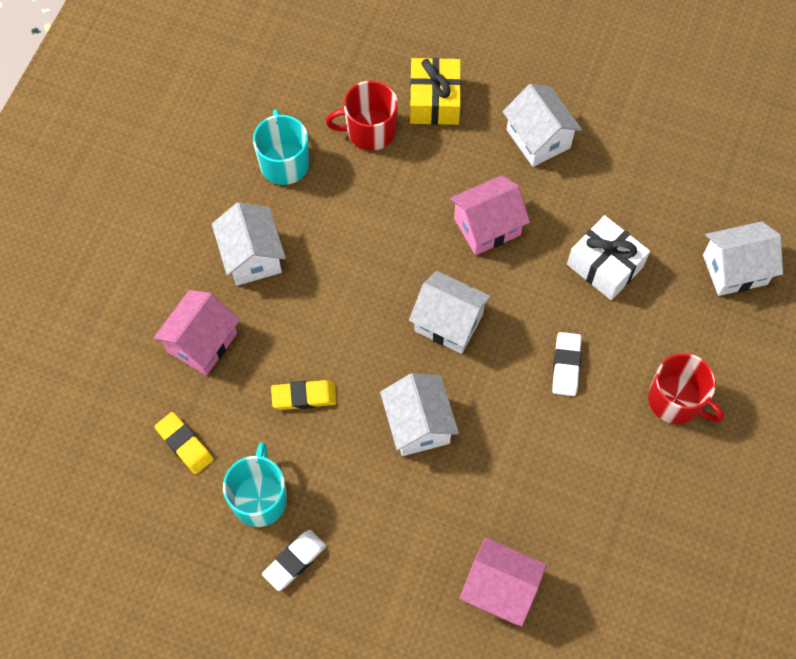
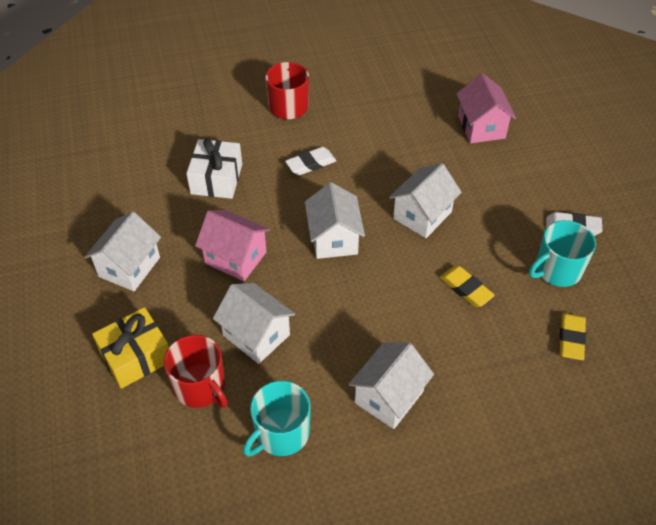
camera: 125 degrees left, 15 degrees down
pink house [154,290,240,376] -> none
white house [703,221,783,296] -> white house moved to [213,283,295,364]

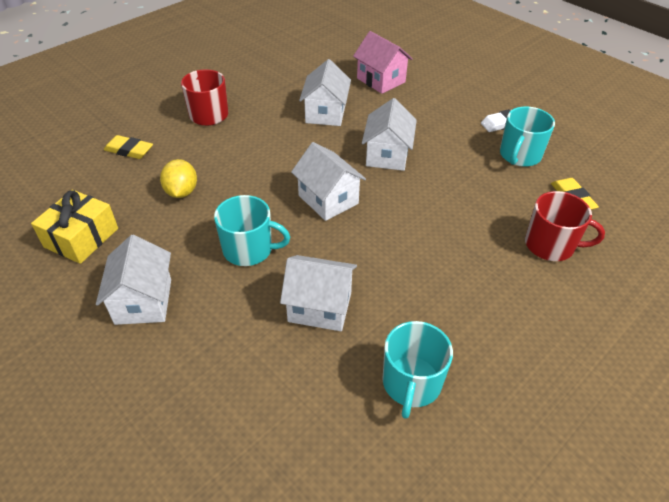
camera: 30 degrees left, 5 degrees down
yellow gift [92,307,169,389] -> yellow gift moved to [31,190,118,264]
red mug [164,335,228,408] -> red mug moved to [525,191,605,261]
white gift [186,138,242,199] -> yellow lemon [160,159,197,198]
pink house [195,210,270,281] -> turquoise mug [214,195,290,266]
white eraser [285,147,336,175] -> none
white house [348,342,434,429] -> white house moved to [299,59,351,126]
yellow eraser [440,266,495,307] -> yellow eraser moved to [104,135,153,159]

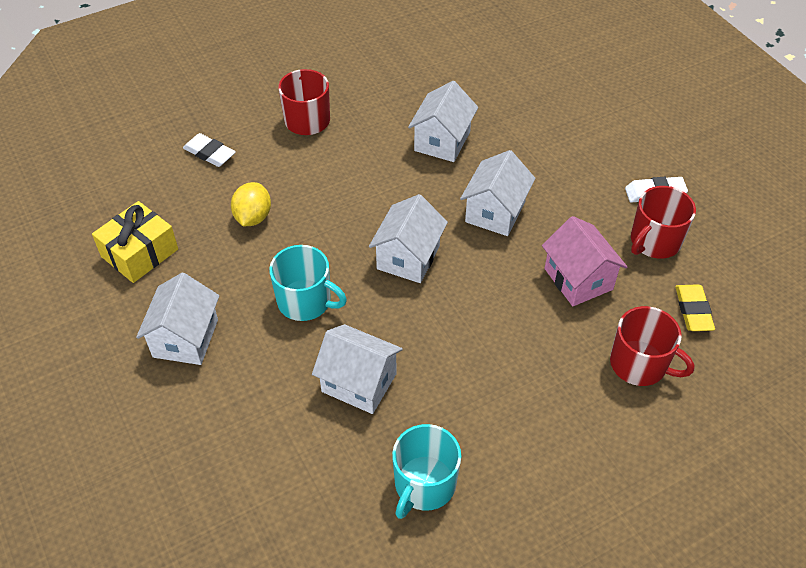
camera: 15 degrees right, 5 degrees up
yellow eraser [104,135,153,159] -> white eraser [183,133,236,167]
white house [291,142,366,221] -> white house turned 45 degrees clockwise [369,194,448,283]
pink house [353,31,413,94] -> pink house moved to [542,216,627,306]
turquoise mug [500,107,555,167] -> red mug [631,186,696,258]

